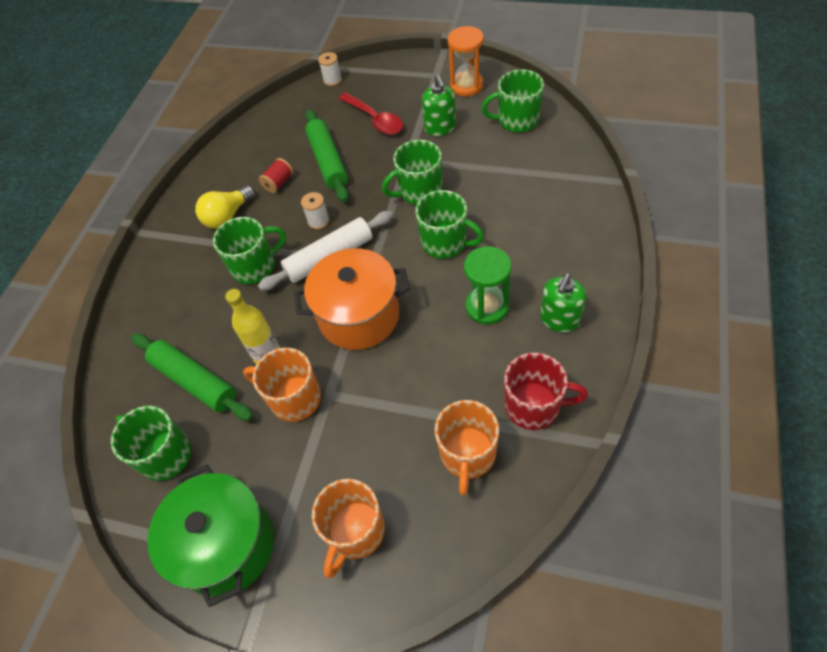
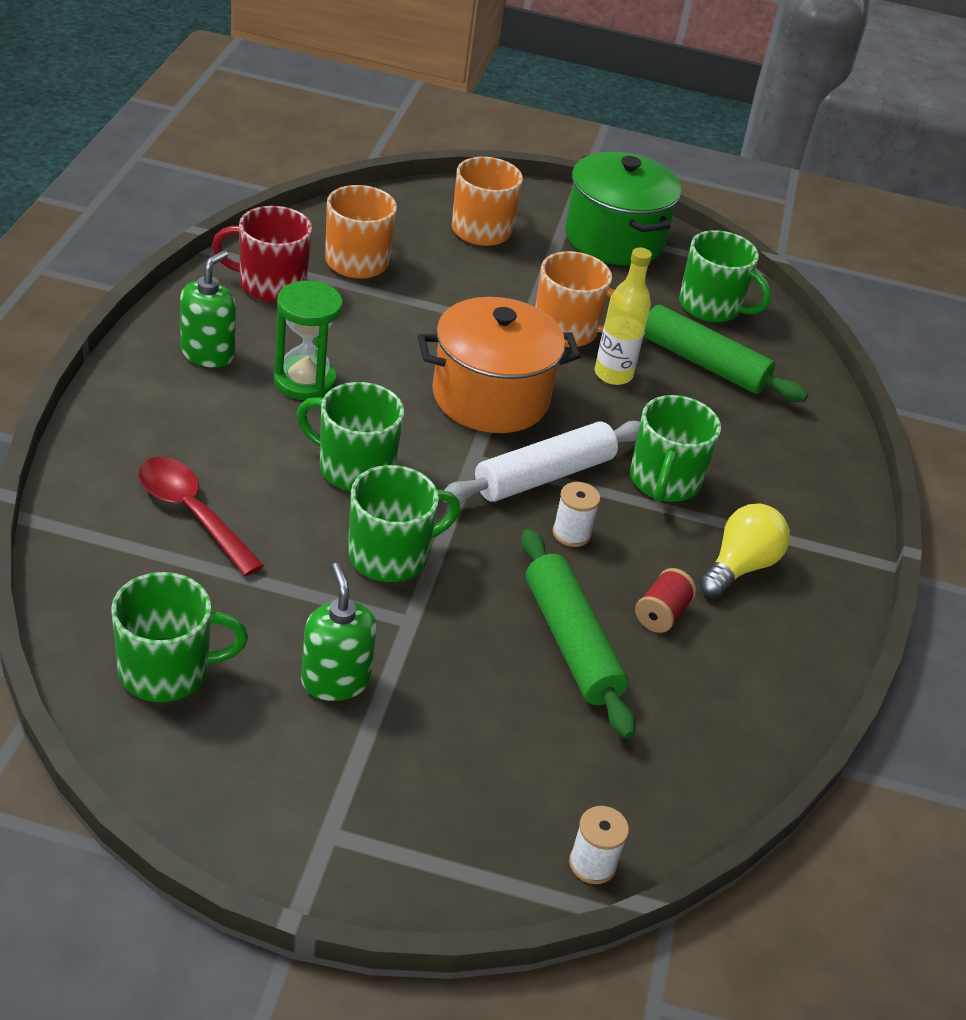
camera: 165 degrees right, 15 degrees down
green mug [213,217,286,284] -> green mug turned 45 degrees counterclockwise [630,395,721,502]
red spoon [338,92,403,135] -> red spoon moved to [138,457,264,576]
orange hourglass [448,26,484,97] -> none

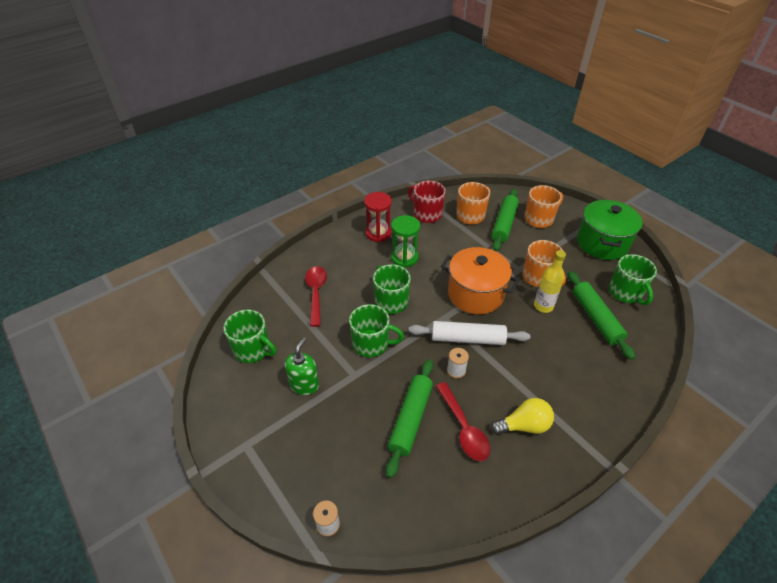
camera: 45 degrees right, 5 degrees up
green soap dispenser [180,250,236,368] -> red hourglass [364,192,392,242]
green mug [630,395,721,502] -> none
red spool [635,568,696,633] -> red spoon [436,382,491,461]
none -> green rolling pin [492,189,519,251]

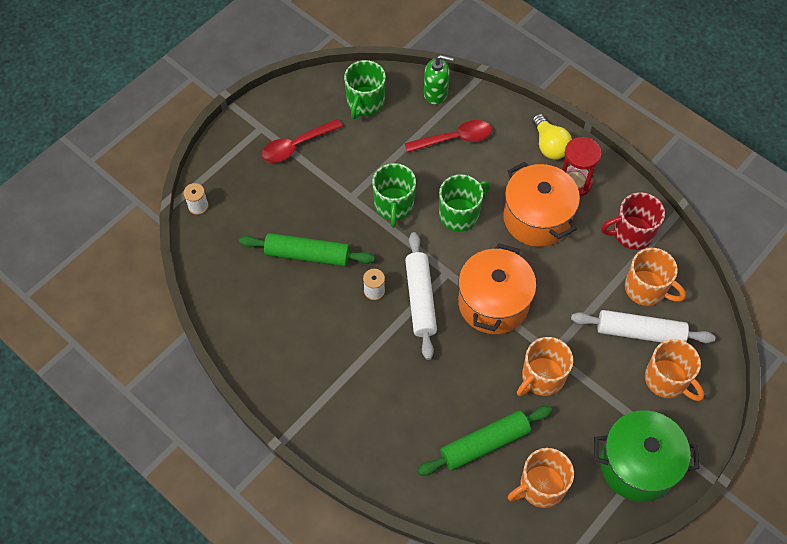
camera: 80 degrees right, 15 degrees up
green soap dispenser [285,338,319,395] -> green soap dispenser moved to [424,55,454,104]
green hourglass [391,215,420,268] -> orange pot [503,162,580,247]
red mug [408,181,446,223] -> red mug turned 135 degrees counterclockwise [601,192,665,250]
red spoon [436,382,491,461] -> red spoon moved to [261,119,343,163]
yellow light bulb [490,398,554,435] -> yellow light bulb moved to [532,114,572,160]
green rolling pin [492,189,519,251] -> white rolling pin [571,310,715,343]
yellow bottle [534,250,566,313] -> none
green mug [609,254,657,305] -> orange mug [508,448,574,508]

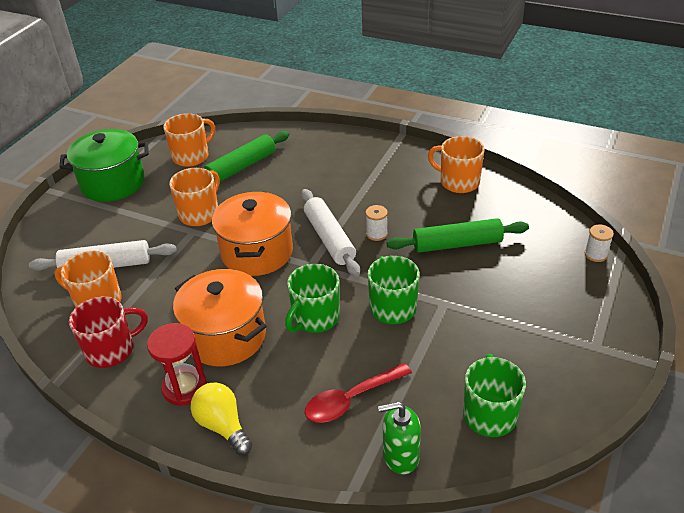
camera: 165 degrees right, 20 degrees down
red spoon [261,119,343,163] -> none
orange mug [645,339,704,401] -> orange mug moved to [428,136,485,193]

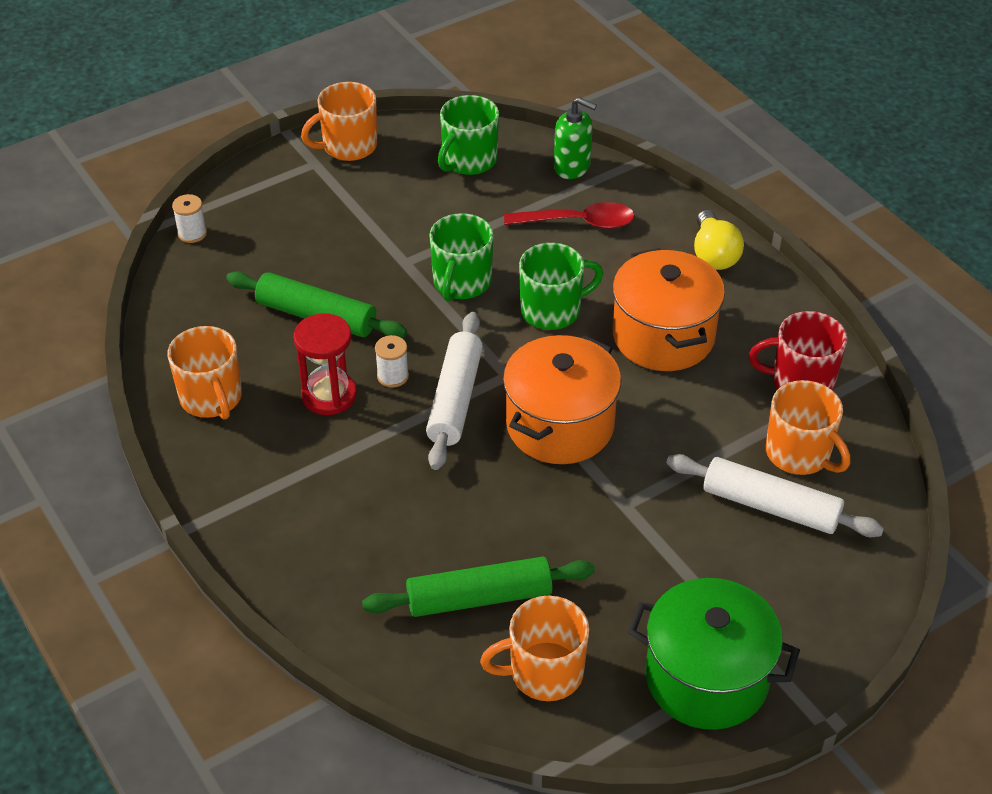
camera: 150 degrees left, 5 degrees up
red hourglass [147,323,207,406] -> red hourglass moved to [294,313,357,415]
orange mug [169,168,220,226] -> orange mug moved to [301,82,377,161]

